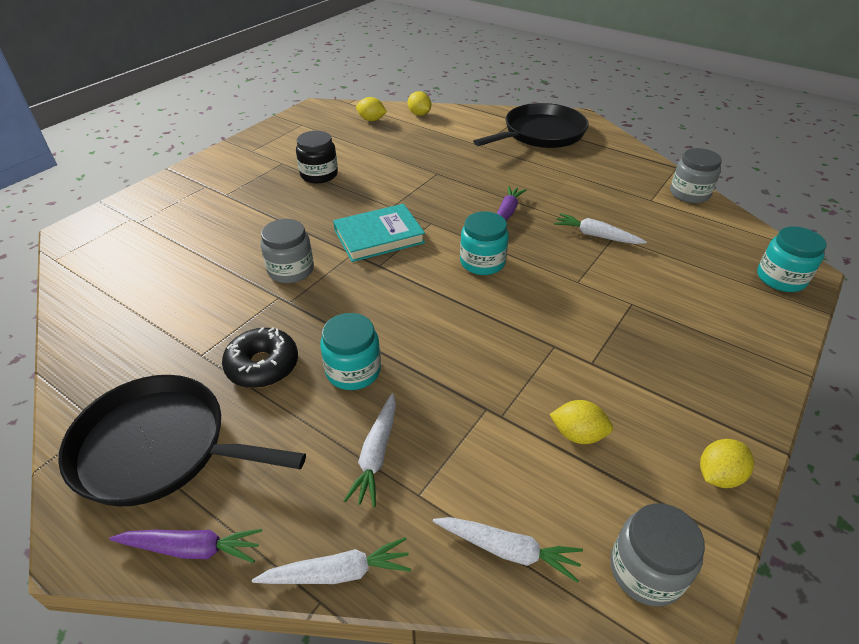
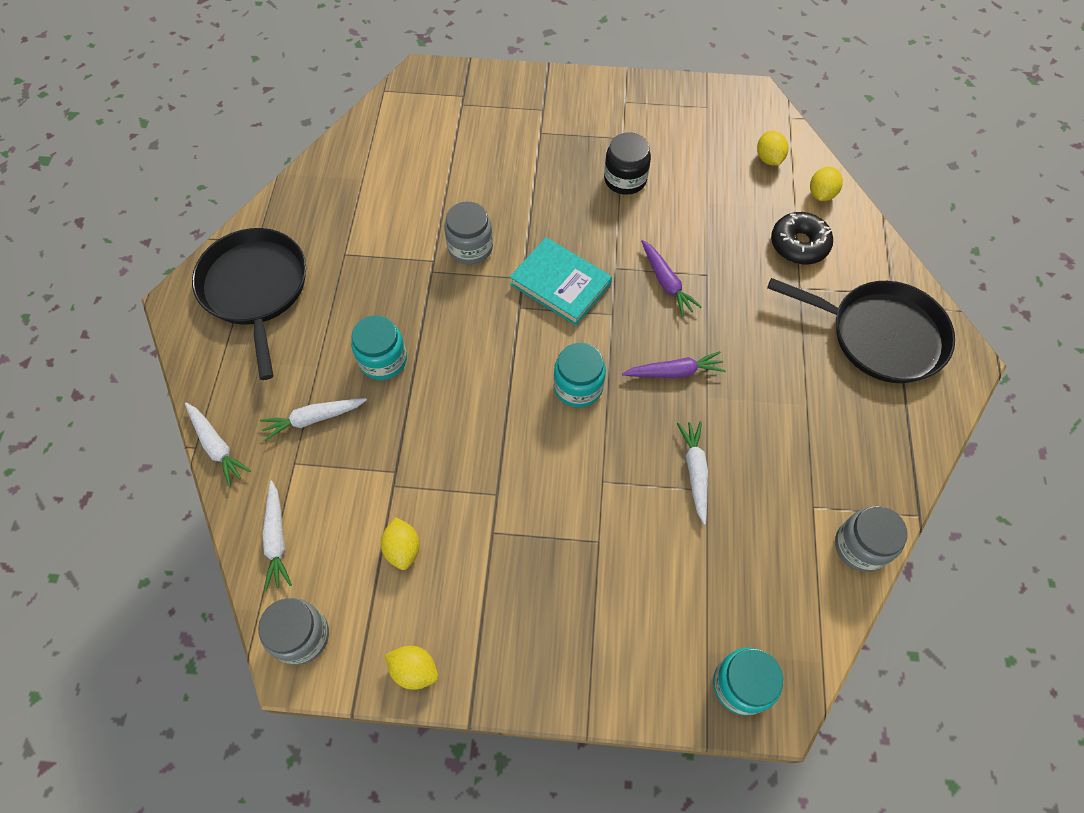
camera: 60 degrees right, 20 degrees up
purple carrot [109,529,262,563] -> purple carrot moved to [641,240,702,316]
black donut [222,327,298,388] -> black donut moved to [771,212,833,264]

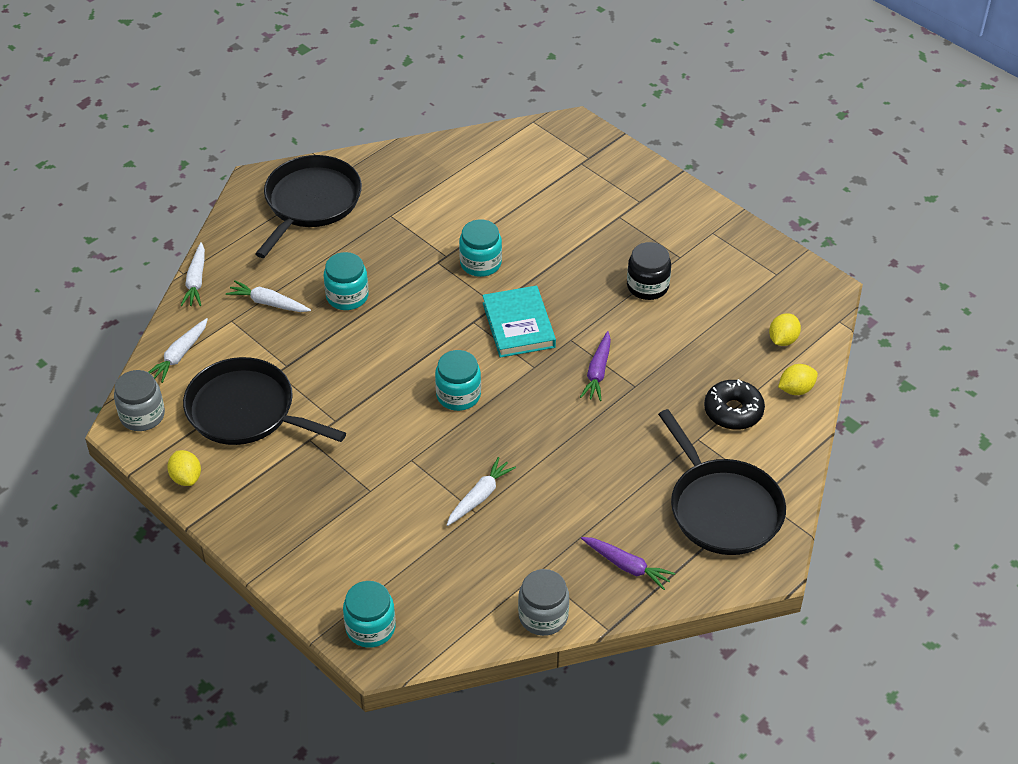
camera: 40 degrees right, 15 degrees down
yellow lemon [381,517,420,570] -> black pan [183,357,346,445]
grey jar [444,201,493,265] -> turquoise jar [459,220,502,277]
purple carrot [622,351,726,378] -> purple carrot moved to [581,537,675,590]

